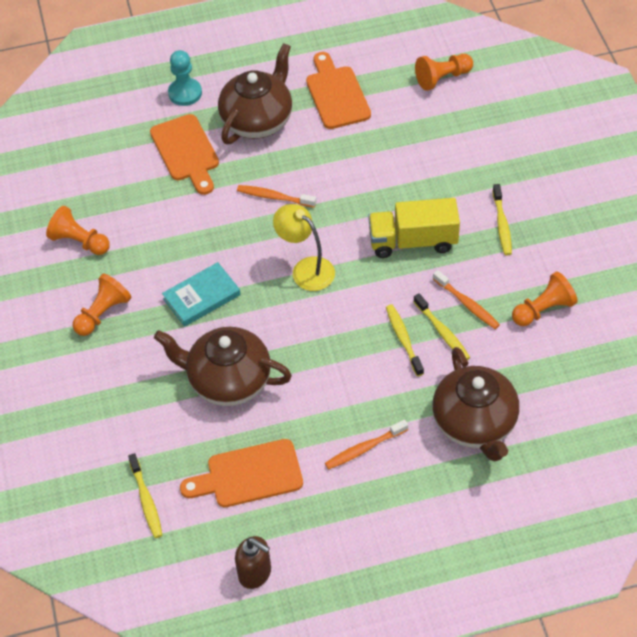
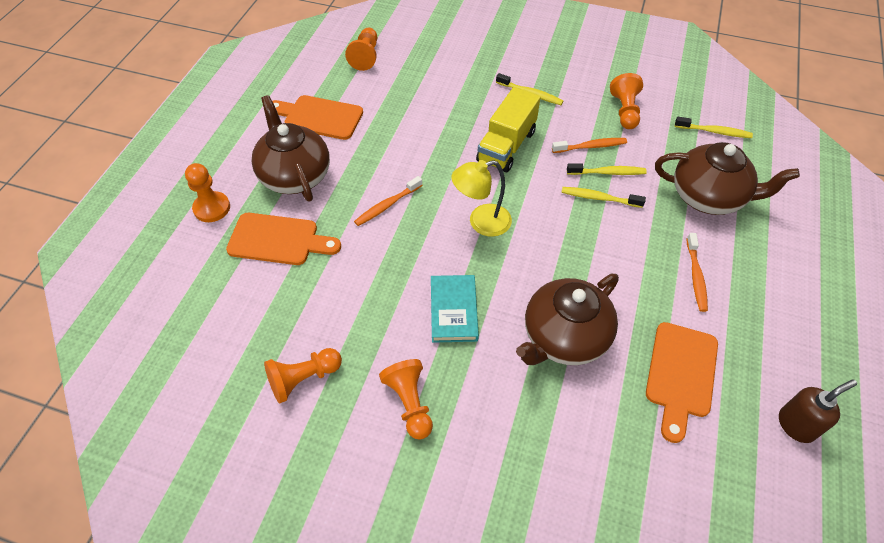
camera: 60 degrees left, 0 degrees up
yellow toothbrush [128,453,162,538] -> yellow toothbrush moved to [675,117,753,138]
turquoise pawn [168,50,202,106] -> orange pawn [185,163,230,222]

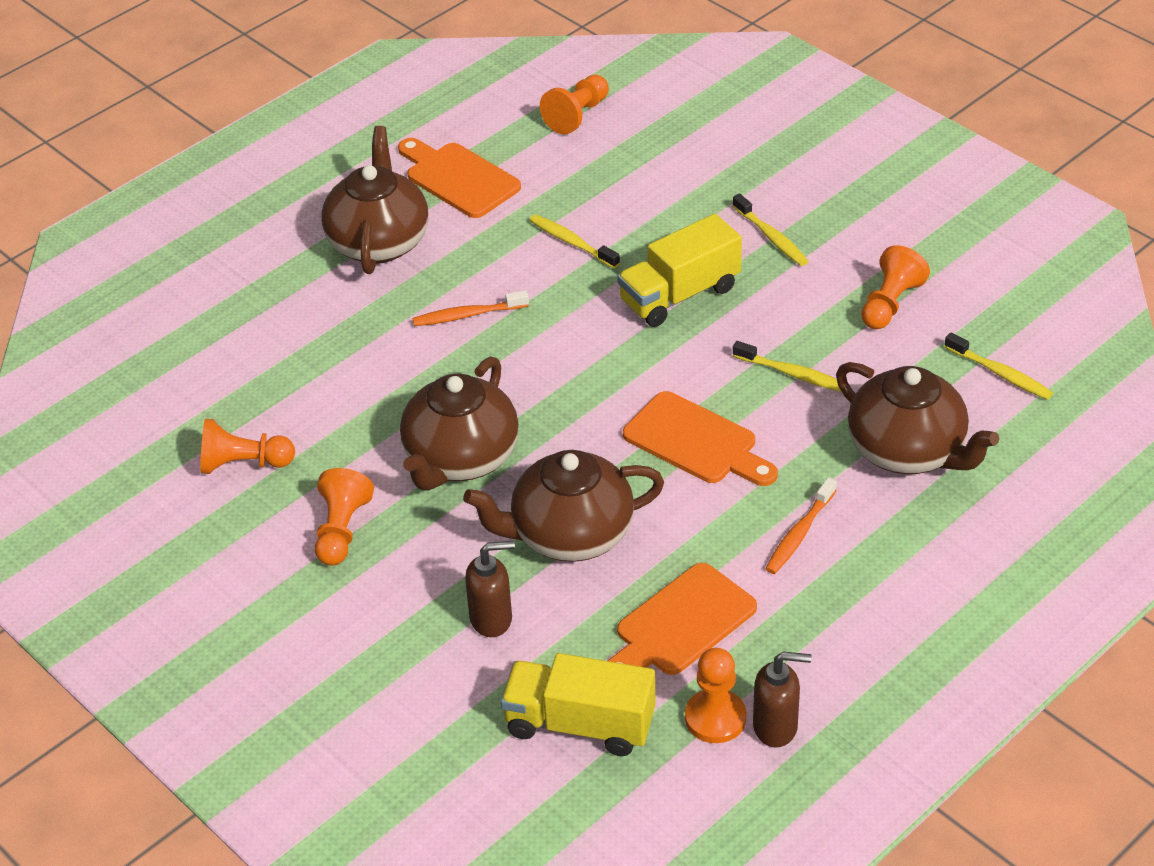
camera: 30 degrees right, 10 degrees down
orange pawn [185,163,230,222] -> orange pawn moved to [685,648,746,743]
orange cutting board [226,213,341,265] -> orange cutting board moved to [623,391,778,486]
turquoise book [431,275,479,343] -> brown teapot [400,356,519,491]
yellow lamp [452,160,512,237] -> none
orange toothbrush [552,138,627,153] -> none
yellow toothbrush [561,187,646,208] -> yellow toothbrush moved to [530,214,620,269]
none -> brown soap dispenser [465,541,515,637]
none -> yellow truck [501,653,656,756]

